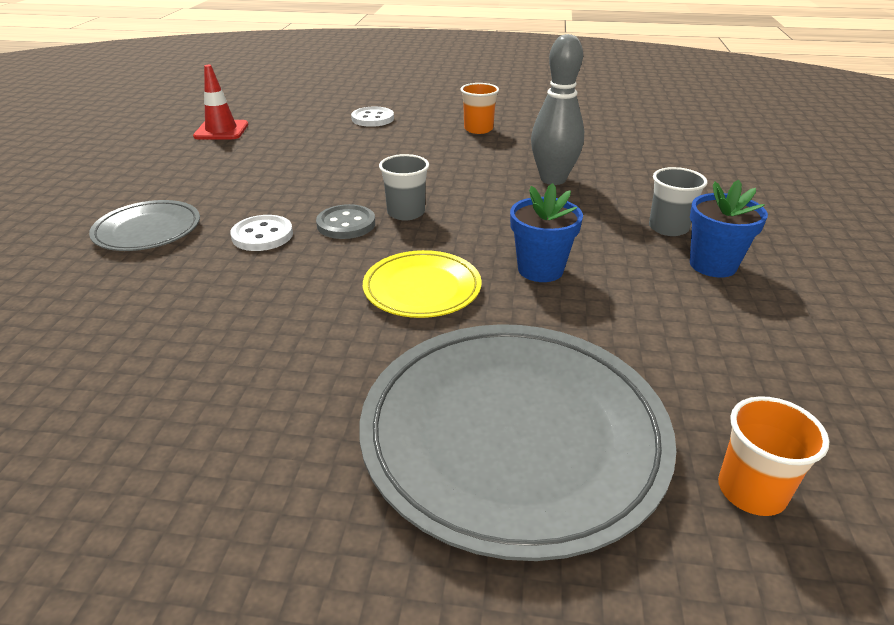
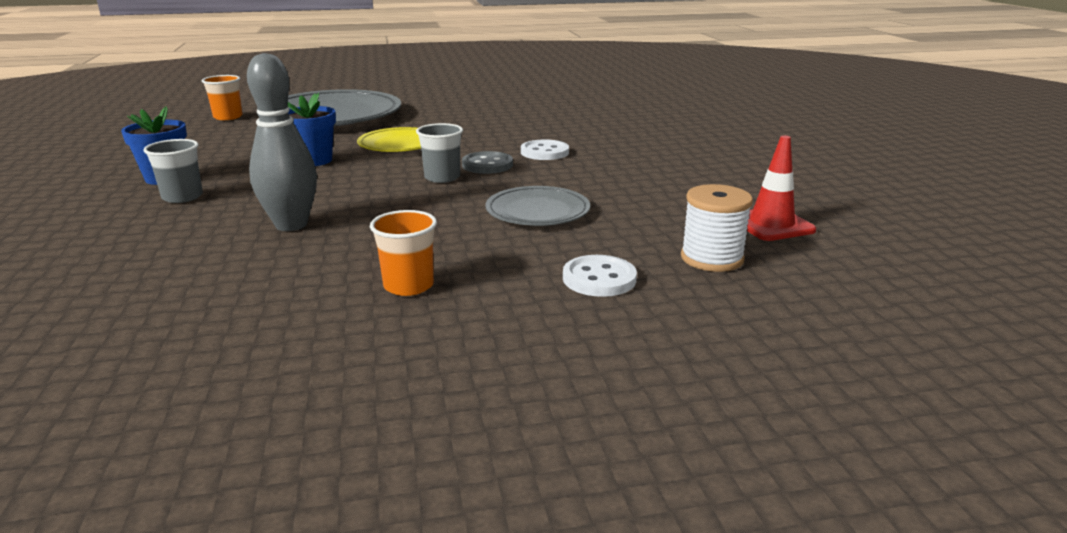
camera: 160 degrees right, 10 degrees down
grey plate [89,200,200,251] -> grey plate moved to [485,186,590,226]
none -> white spool [681,184,753,272]

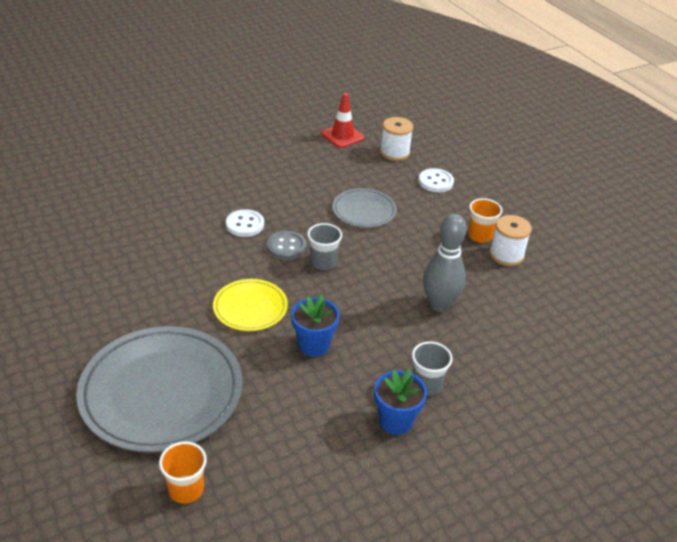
camera: 110 degrees left, 15 degrees up
none -> white spool [490,215,532,266]

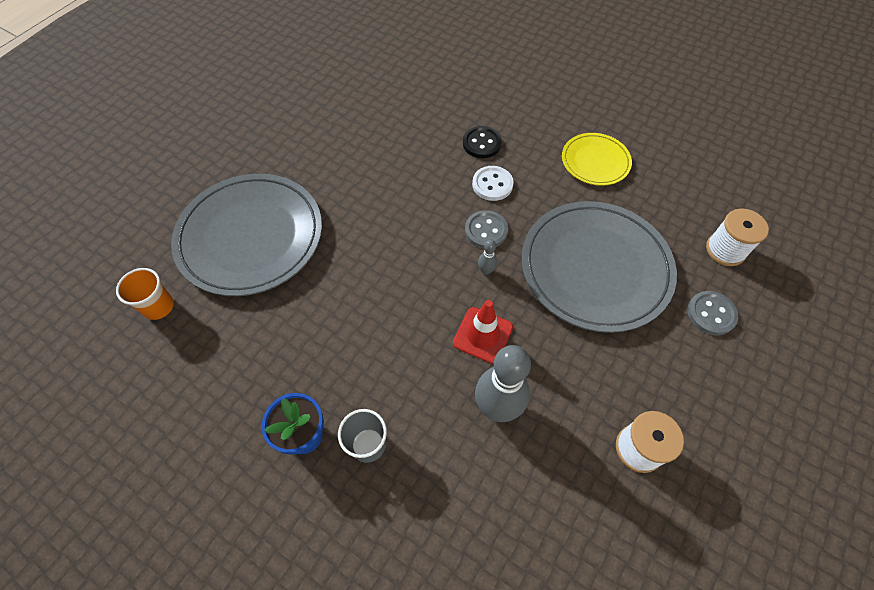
camera: 65 degrees right, 20 degrees up
yellow plate [213,279,288,331] -> yellow plate moved to [562,133,632,186]
blue flower pot [291,294,340,357] -> none
grey cup [307,223,342,270] -> grey bowling pin [478,240,497,275]
red traffic cone [321,93,365,148] -> red traffic cone moved to [453,300,513,364]
grey plate [333,188,397,228] -> grey plate [522,201,677,333], size x1.94
white button [419,168,454,192] -> grey button [687,291,738,335]
orange cup [468,198,503,243] -> none
none -> black button [463,126,502,158]

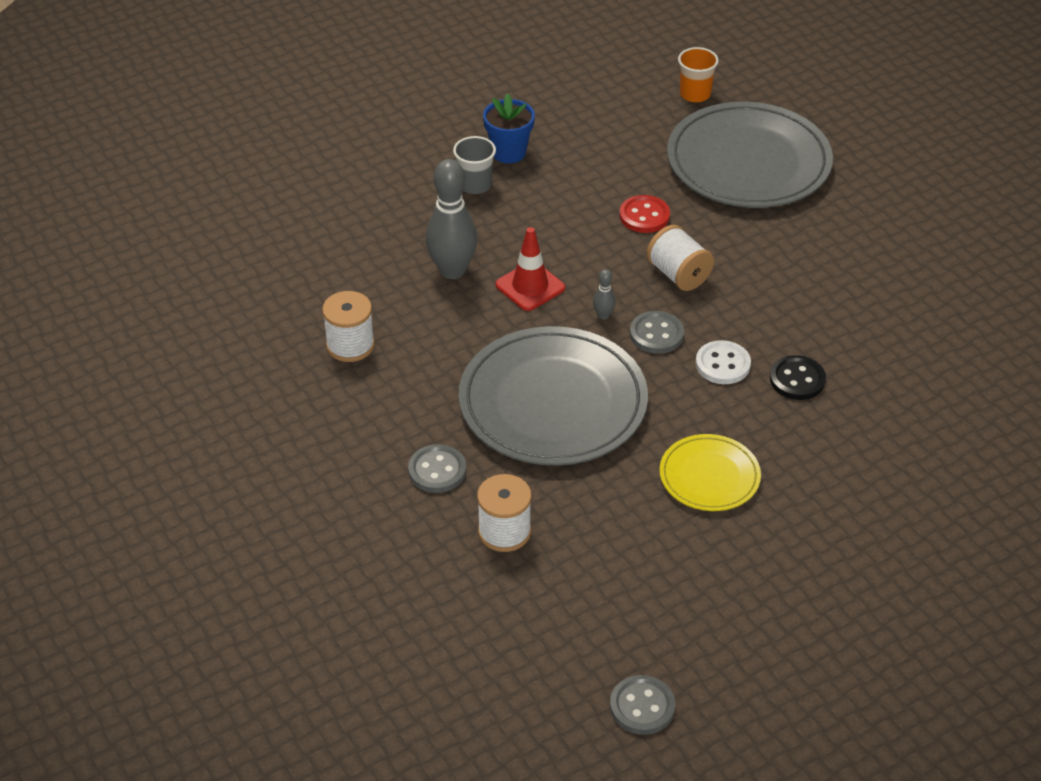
camera: 115 degrees right, 15 degrees down
none -> grey button [610,675,675,735]
none -> red button [620,195,670,233]
none -> white spool [646,225,714,291]

